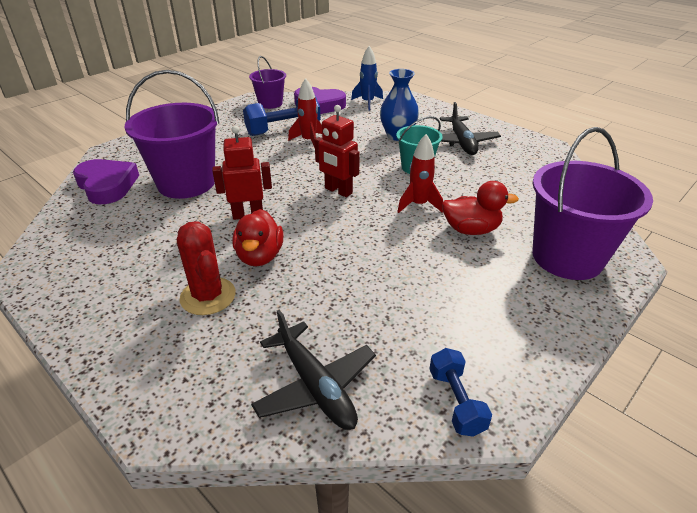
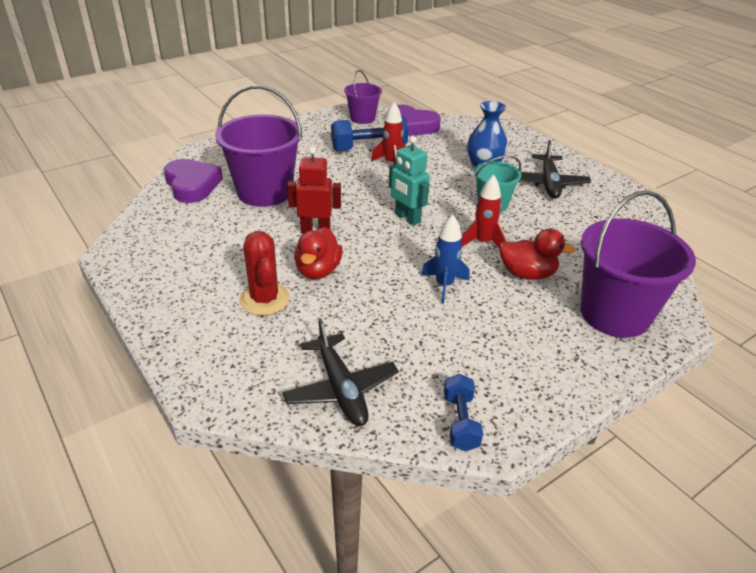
camera: 10 degrees right, 0 degrees up
red robot [314,105,360,197] -> turquoise robot [389,136,430,226]
blue rocket [351,46,383,111] -> blue rocket moved to [421,215,470,304]

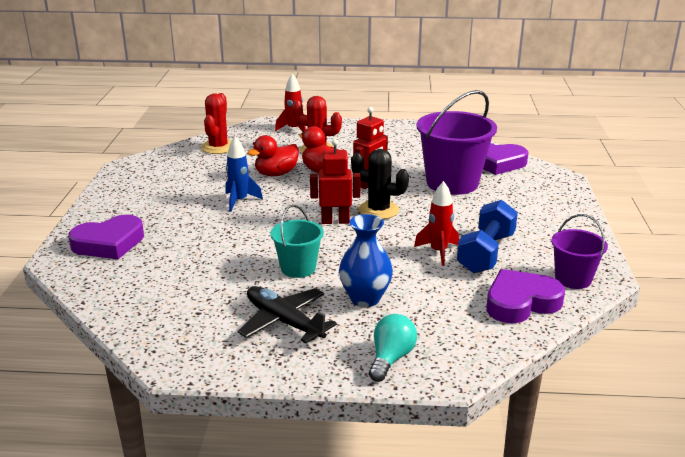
camera: 130 degrees right, 10 degrees down
black plane [282,318,399,426] -> red cactus [201,93,232,154]
turquoise robot [389,136,430,226] -> red robot [310,139,361,224]
blue dumbbell [444,374,483,451] -> none
red rocket [462,175,506,247] -> red rocket moved to [275,74,306,132]
red duck [499,228,576,280] -> red duck moved to [247,135,299,177]
purple bucket [581,190,696,338] -> purple heart [68,215,144,259]
none -> black cactus [351,149,409,219]
none -> turquoise light bulb [369,314,417,382]

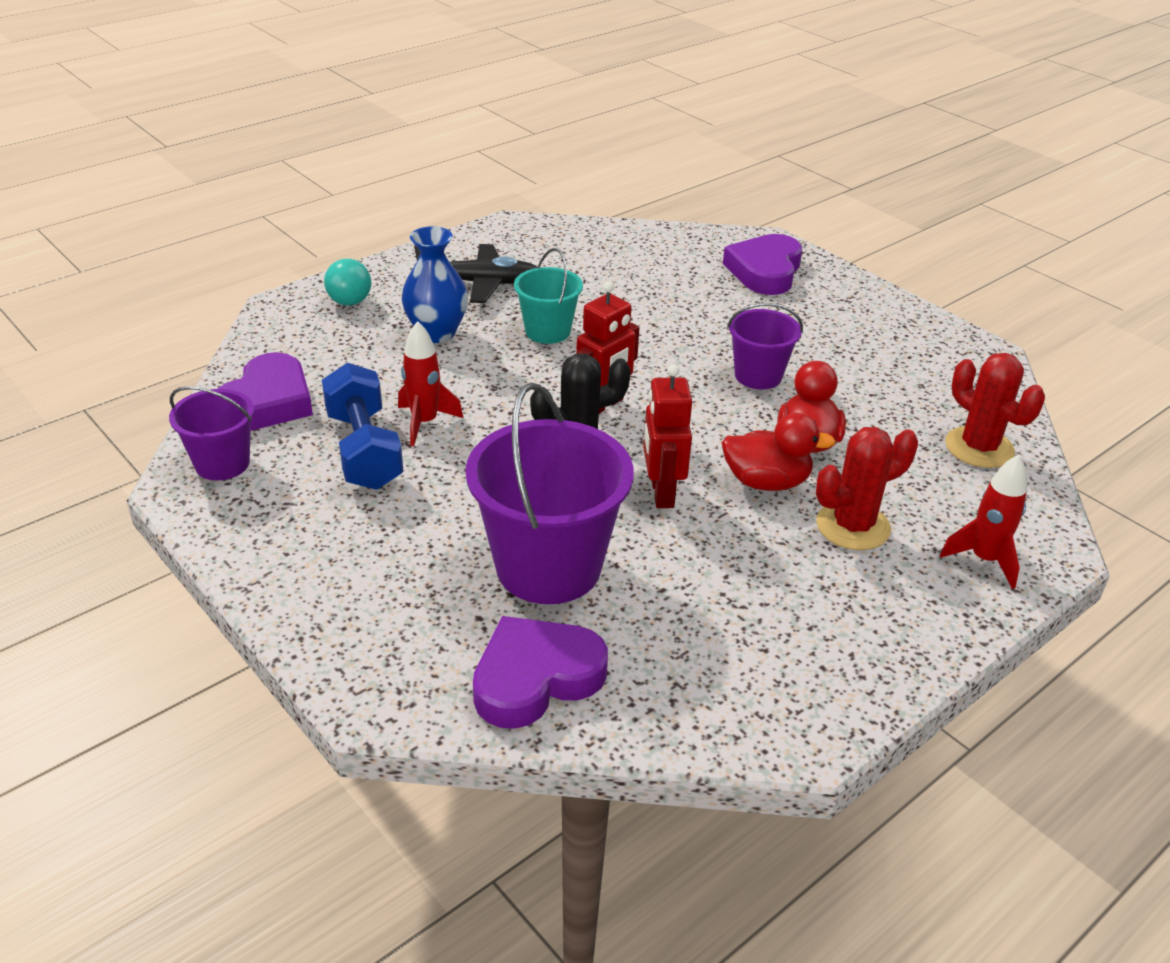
camera: 135 degrees right, 10 degrees up
blue rocket [225,136,263,212] -> purple bucket [727,303,803,389]

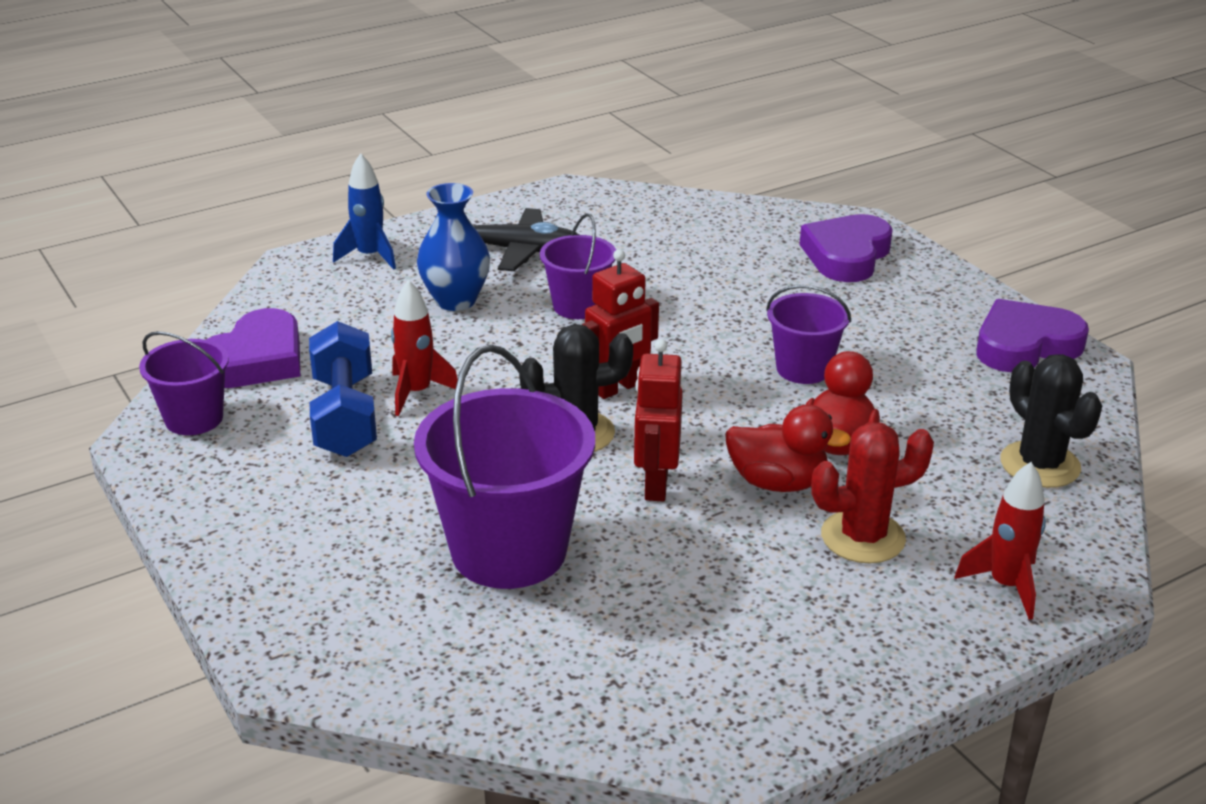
camera: 10 degrees right, 5 degrees down
turquoise light bulb [324,259,371,306] -> blue rocket [333,153,396,270]
purple heart [473,616,608,729] -> purple heart moved to [976,299,1089,372]
turquoise bucket [514,248,583,344] -> purple bucket [540,213,616,319]
red cactus [945,353,1045,468] -> black cactus [1001,354,1102,488]

